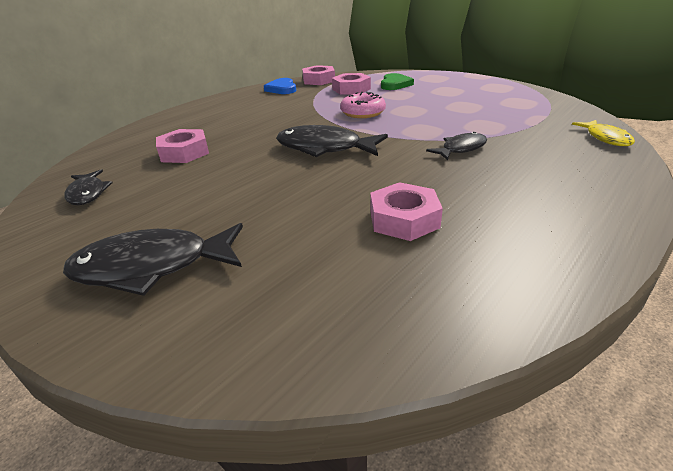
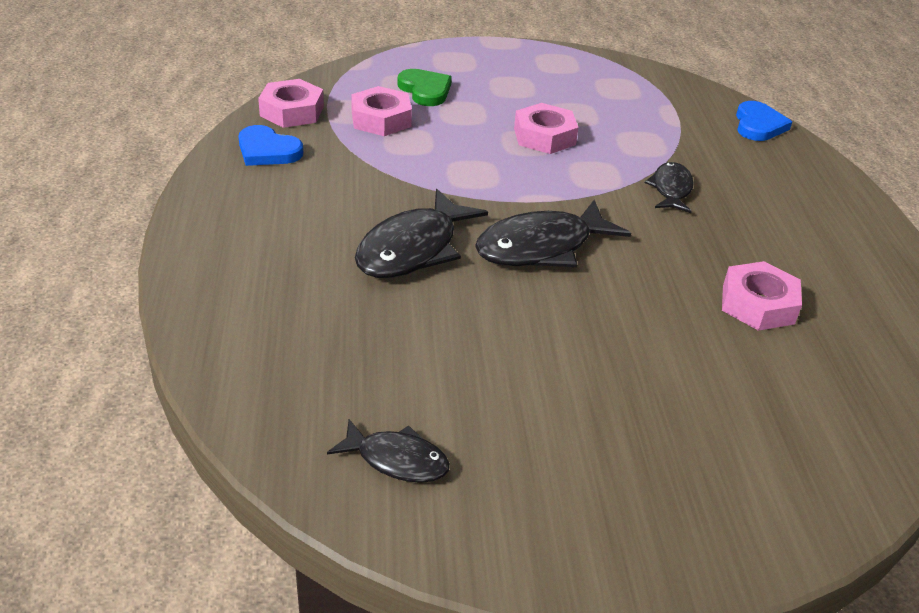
camera: 50 degrees left, 5 degrees up
black fish [63,223,243,296] -> black fish moved to [355,189,488,278]
pink nut [156,129,209,163] -> pink nut moved to [514,103,579,154]
pink donut [340,92,386,118] -> none
yellow fish [572,120,635,146] -> blue heart [736,101,792,141]

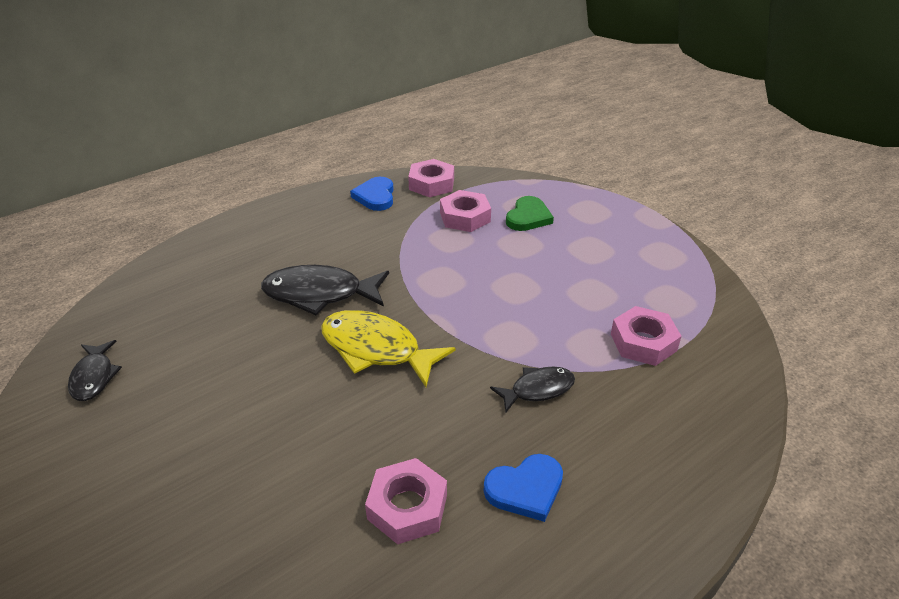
camera: 60 degrees right, 0 degrees up
black fish [475,200,631,267] -> yellow fish [321,310,456,387]
pink nut [514,103,579,154] -> pink nut moved to [611,306,682,366]
blue heart [736,101,792,141] -> blue heart moved to [484,454,563,522]

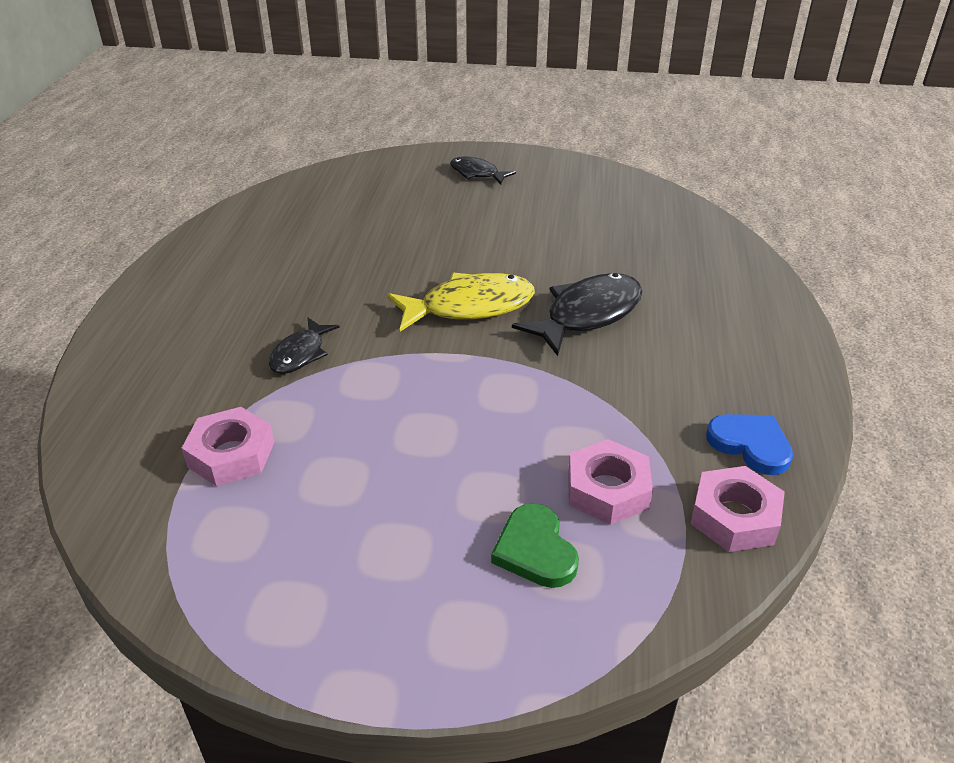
camera: 135 degrees right, 0 degrees up
black fish [68,340,122,401] -> black fish moved to [450,157,516,184]
pink nut [365,458,447,544] -> none
blue heart [484,454,563,522] -> none

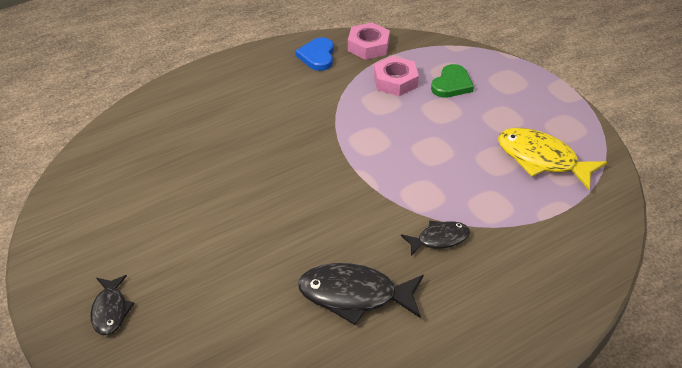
camera: 130 degrees left, 5 degrees up
pink nut [182,407,274,486] -> none
yellow fish [387,273,535,332] -> yellow fish moved to [498,128,607,190]
black fish [512,273,642,356] -> black fish moved to [298,263,424,325]

